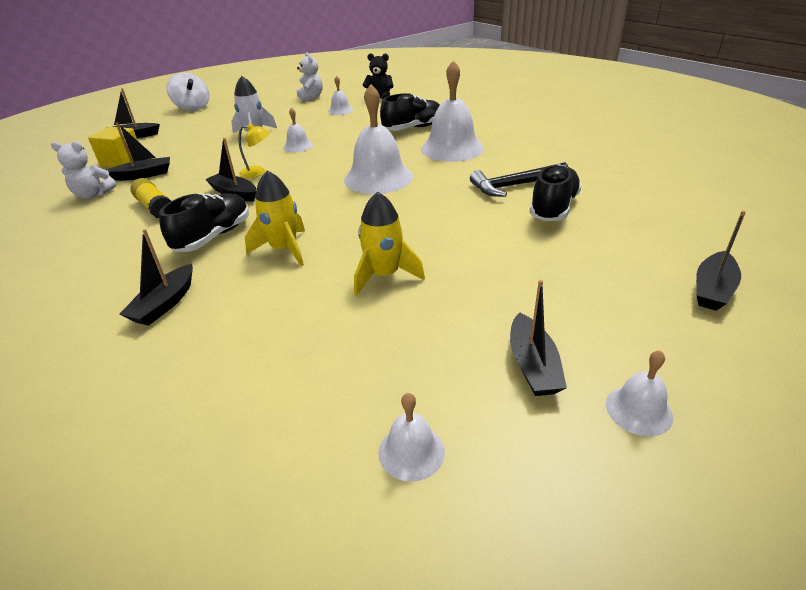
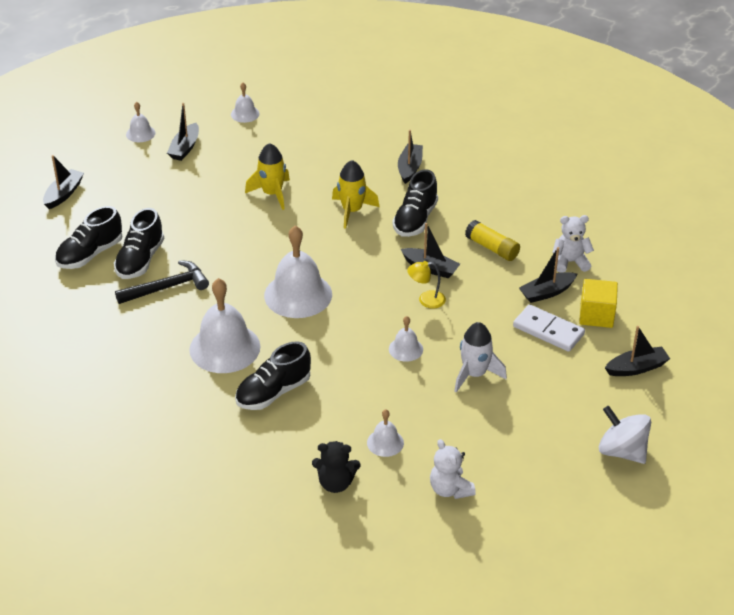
camera: 170 degrees right, 5 degrees up
black boat [510,280,567,396] -> black boat turned 150 degrees counterclockwise [167,103,199,161]
none -> black shoe [55,206,123,269]
none -> white domino [513,304,585,352]

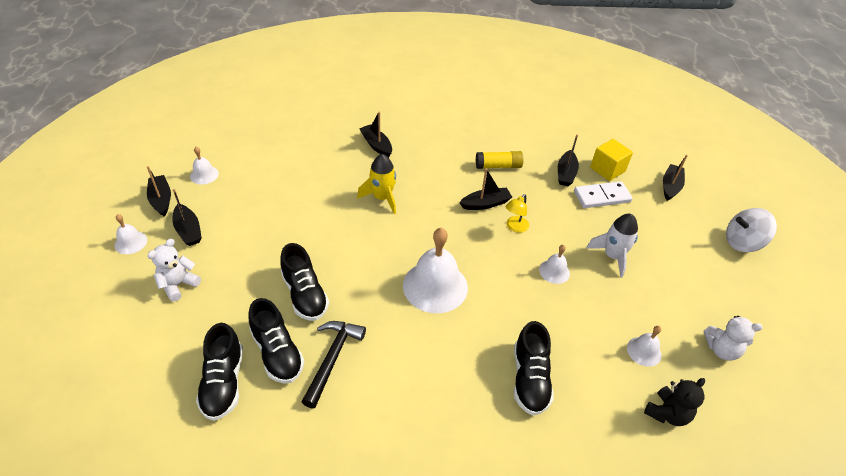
camera: 50 degrees left, 5 degrees up
black boat [43,155,84,209] -> black boat moved to [147,166,171,217]
white bell [189,278,260,373] -> none
yellow rocket [245,143,290,210] -> none
black shoe [392,169,438,237] -> black shoe moved to [280,243,329,321]
white teddy bear [552,215,594,273] -> white teddy bear moved to [147,239,201,302]

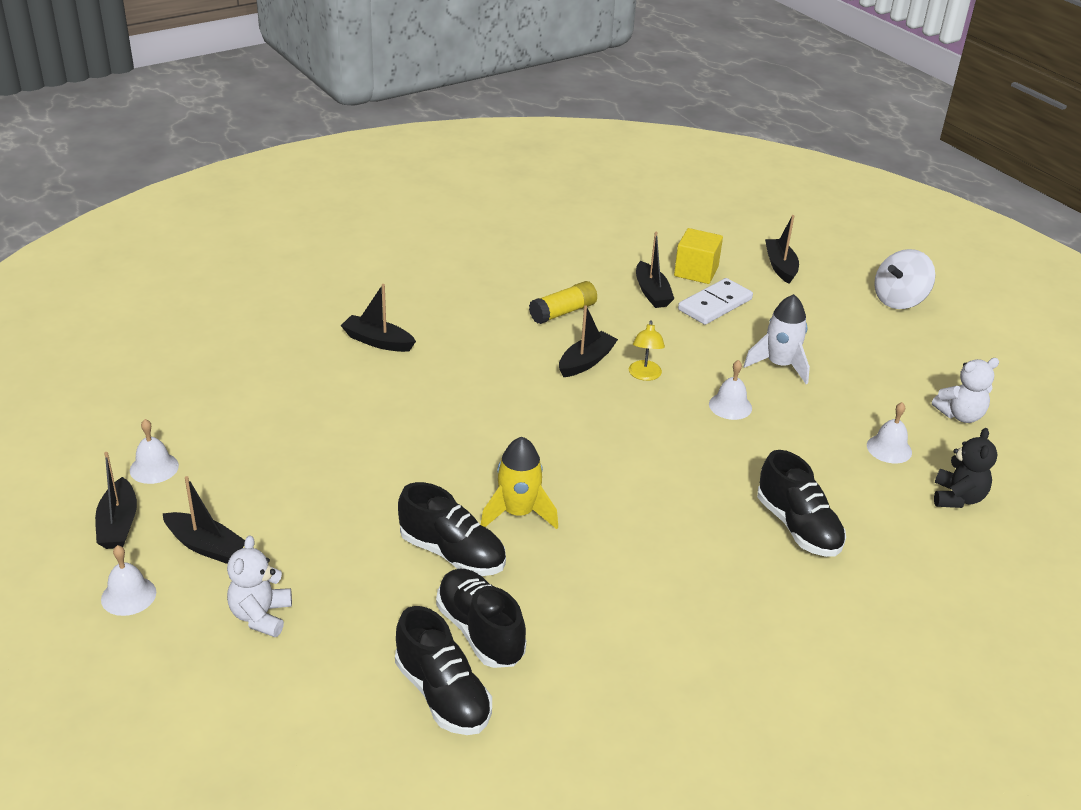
camera: 30 degrees left, 10 degrees down
black boat [147,166,171,217] -> black boat turned 135 degrees counterclockwise [95,452,137,549]
black shoe [248,298,304,384] -> black shoe turned 150 degrees counterclockwise [436,569,526,668]
black hammer [302,321,366,408] -> none
yellow rocket [357,154,396,214] -> yellow rocket moved to [481,437,558,529]
white bell [403,228,468,313] -> none

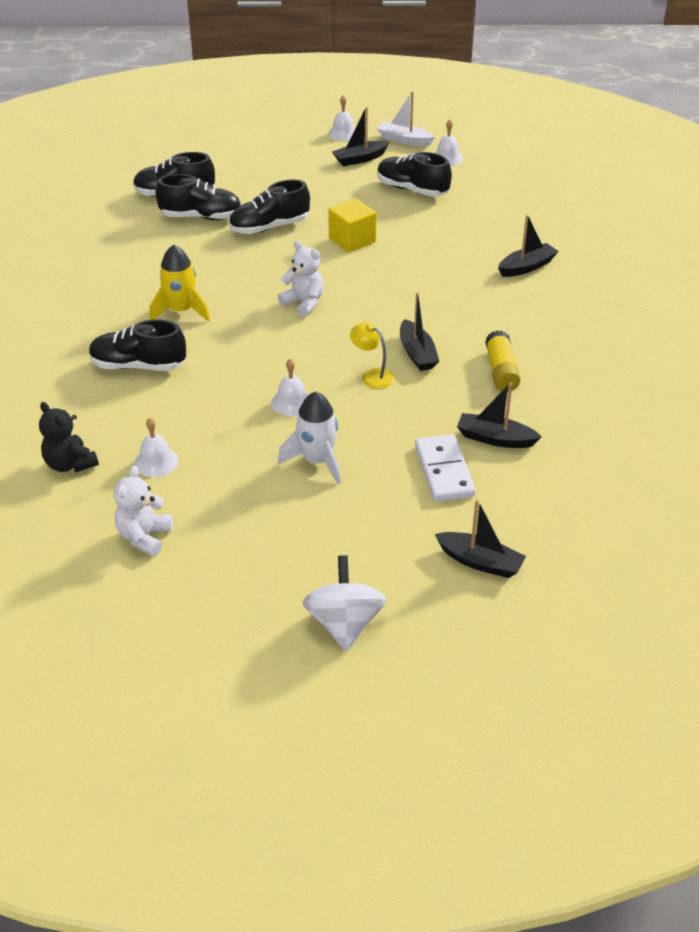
camera: 125 degrees right, 5 degrees up
black boat [95,452,137,549] -> white boat [377,91,435,146]
white teddy bear [227,535,292,637] -> white teddy bear moved to [278,241,324,317]
yellow rocket [481,437,558,529] -> yellow rocket moved to [149,245,211,322]
yellow cube [674,228,723,284] -> yellow cube moved to [328,198,376,253]
none -> black shoe [377,152,452,197]

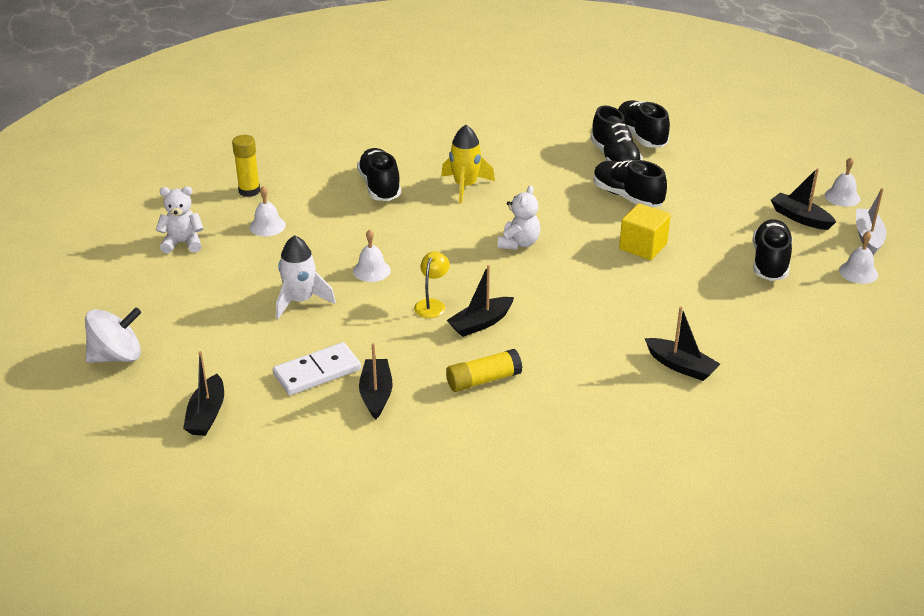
camera: 70 degrees right, 5 degrees down
black teddy bear [39,402,99,472] -> yellow glue stick [232,135,260,197]

